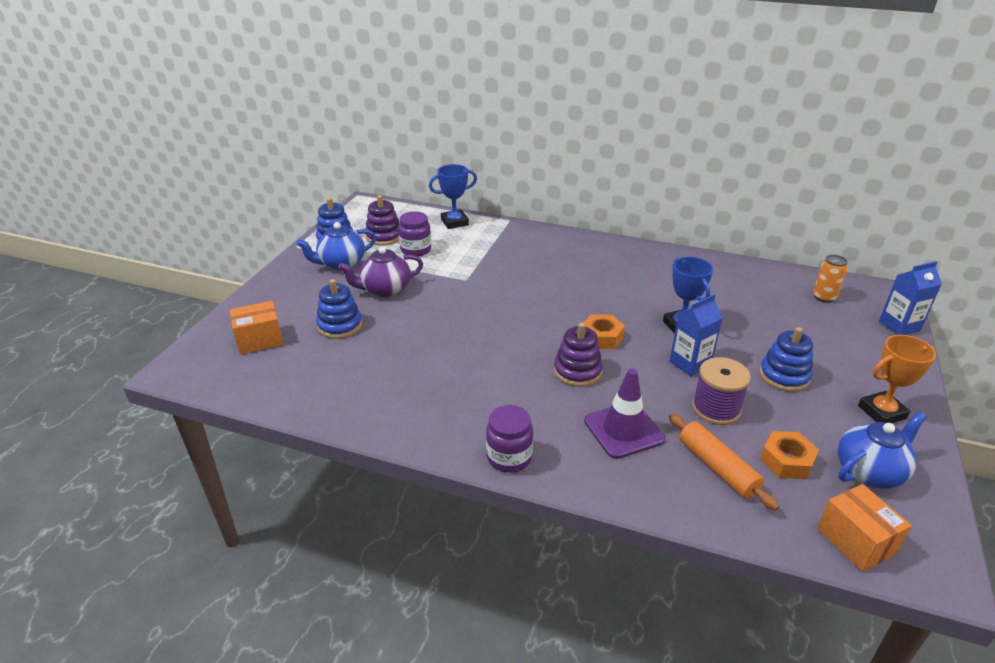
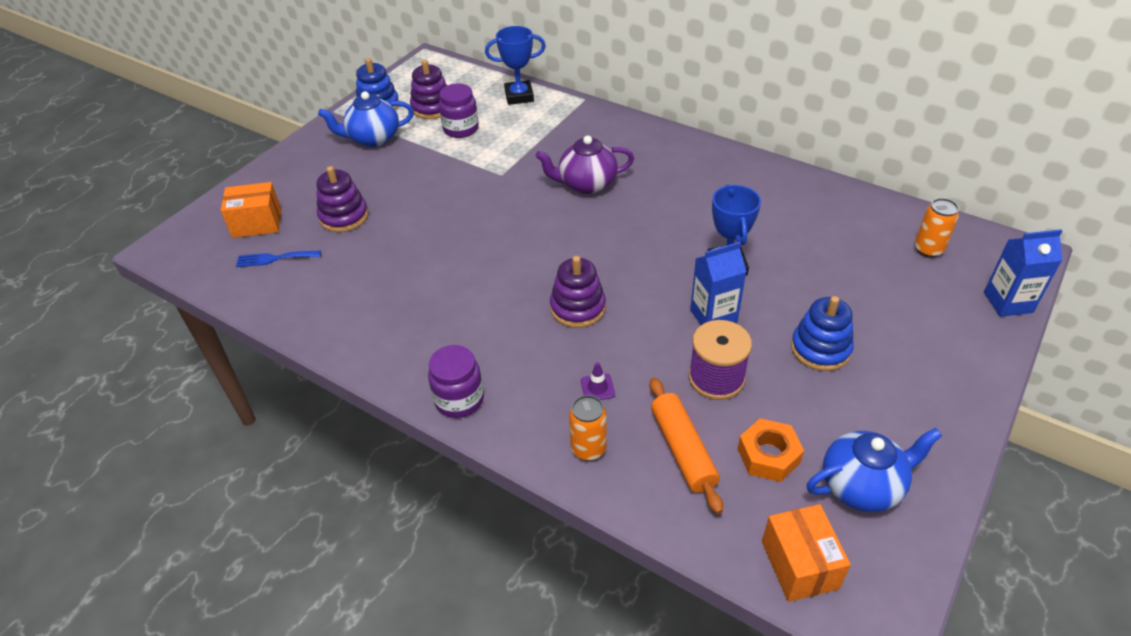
camera: 15 degrees right, 10 degrees up
blue stacking toy [316,279,362,339] -> purple stacking toy [316,166,369,232]
purple teapot [338,246,423,297] -> purple teapot moved to [535,135,634,194]
orange nut [584,314,625,349] -> none
purple traffic cone [584,369,665,459] -> purple traffic cone [581,362,615,400], size x0.43
orange trophy [858,335,936,423] -> none
none -> blue fork [236,250,321,267]
none -> orange can [569,395,607,461]

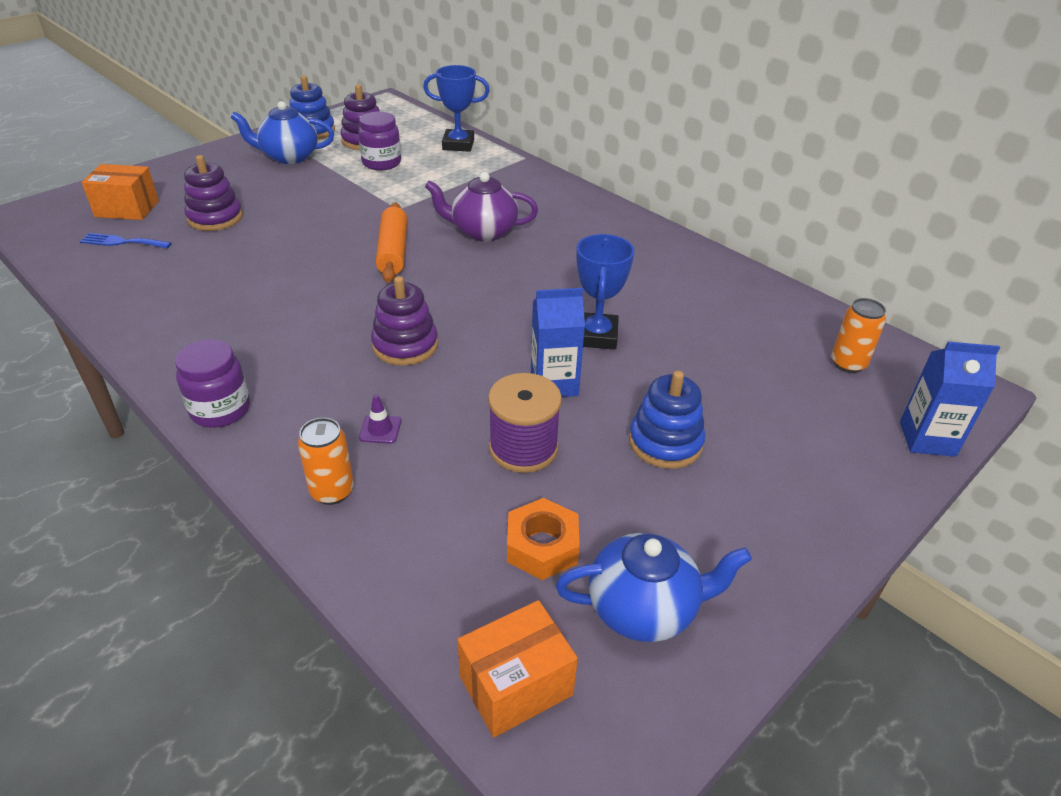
camera: 10 degrees right, 5 degrees down
orange rolling pin [650,378,723,514] -> orange rolling pin moved to [376,202,407,283]
orange box [762,504,851,602] -> orange box turned 60 degrees clockwise [457,600,578,737]

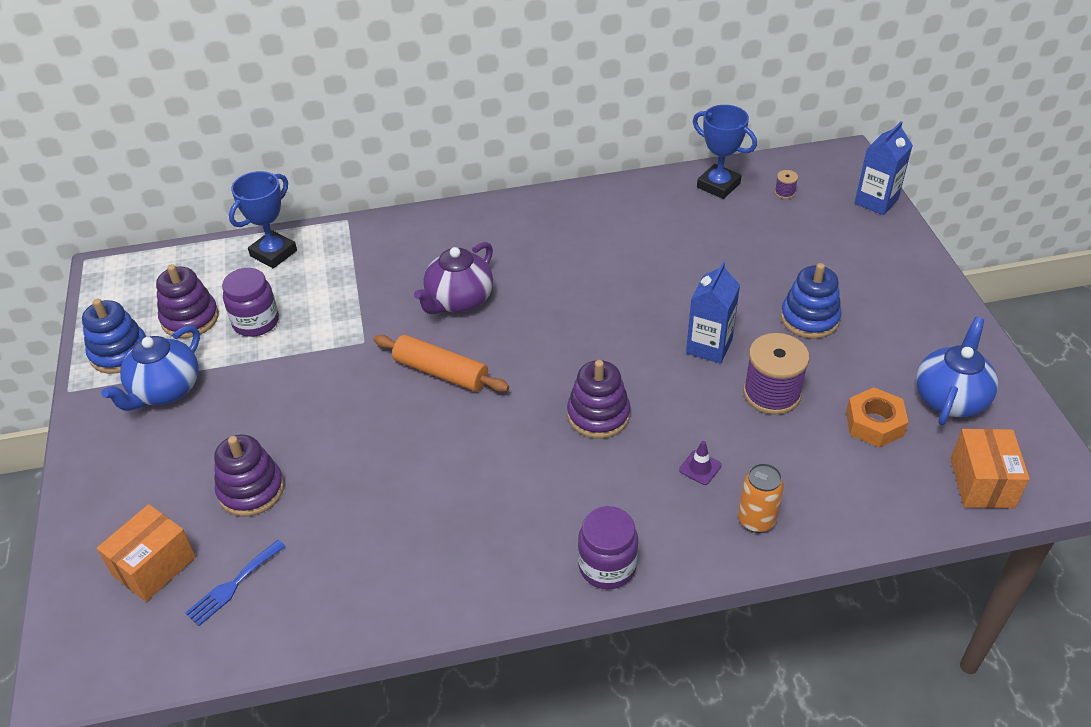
camera: 55 degrees left, 5 degrees up
blue trophy [576,234,634,350] -> blue trophy moved to [693,105,757,199]
orange can [831,298,886,373] -> purple spool [775,170,798,199]

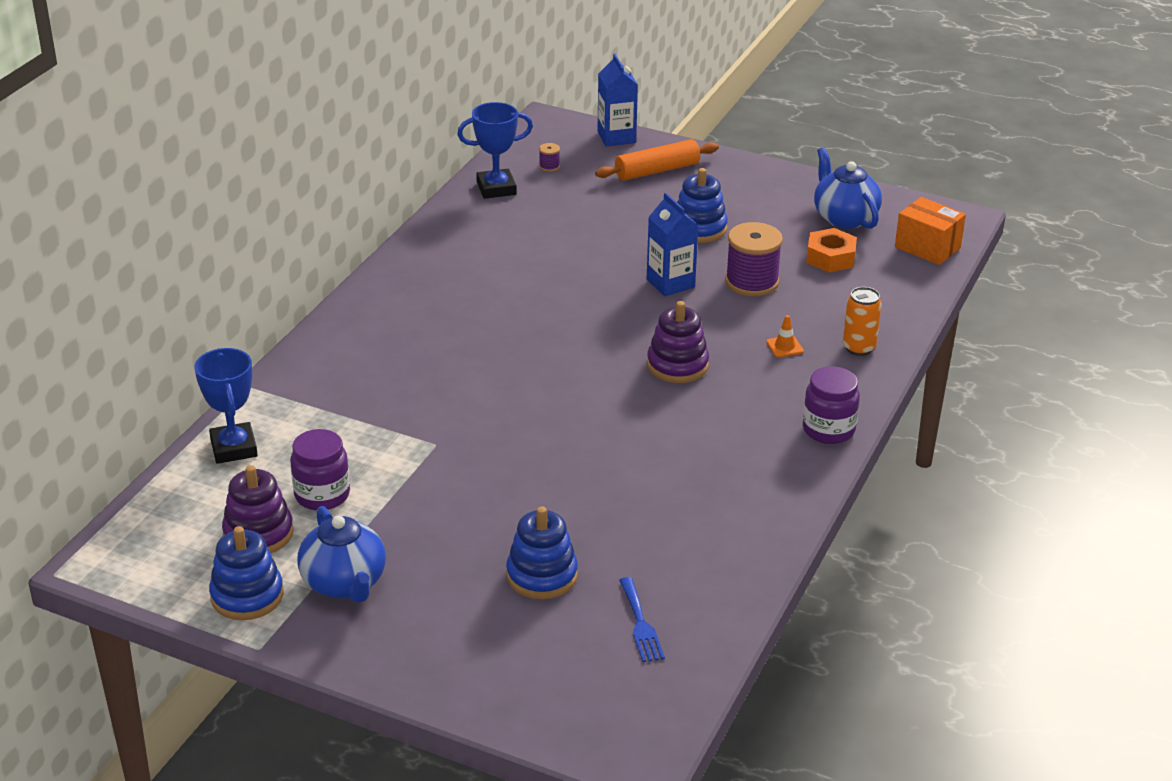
camera: 55 degrees left, 10 degrees down
orange box [97,504,196,602] -> none
purple stacking toy [214,435,284,517] -> blue stacking toy [506,506,578,599]
orange rolling pin [374,335,509,392] -> orange rolling pin moved to [595,139,719,181]
purple teapot [414,242,493,314] -> none
purple traffic cone [679,441,722,485] -> orange traffic cone [766,315,804,358]

